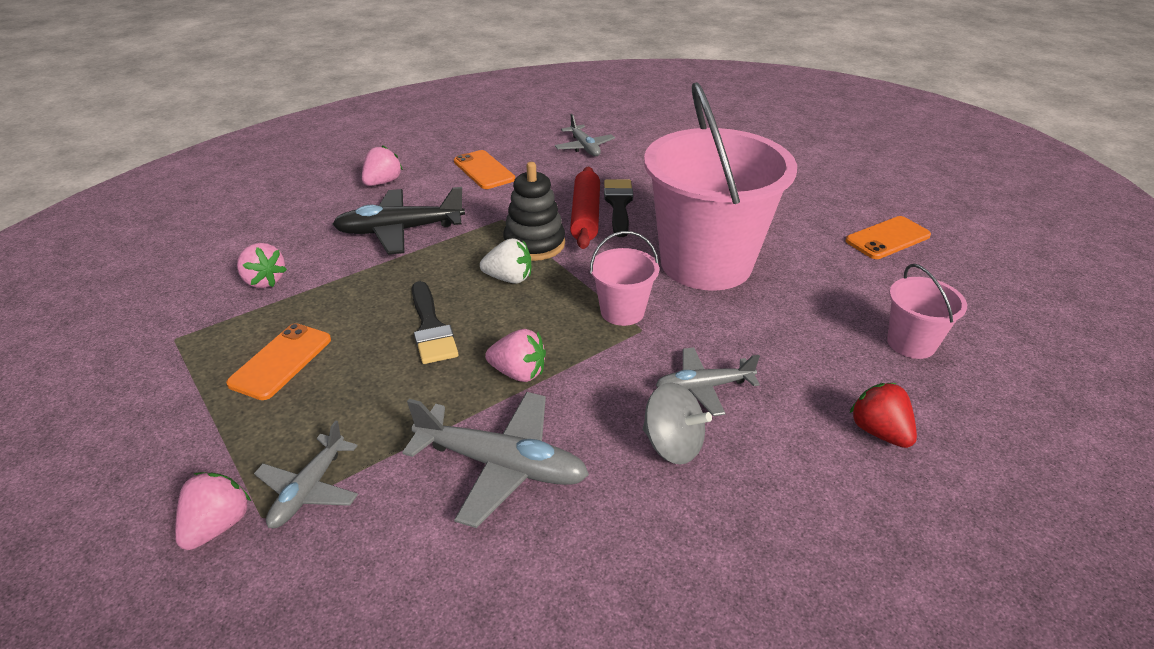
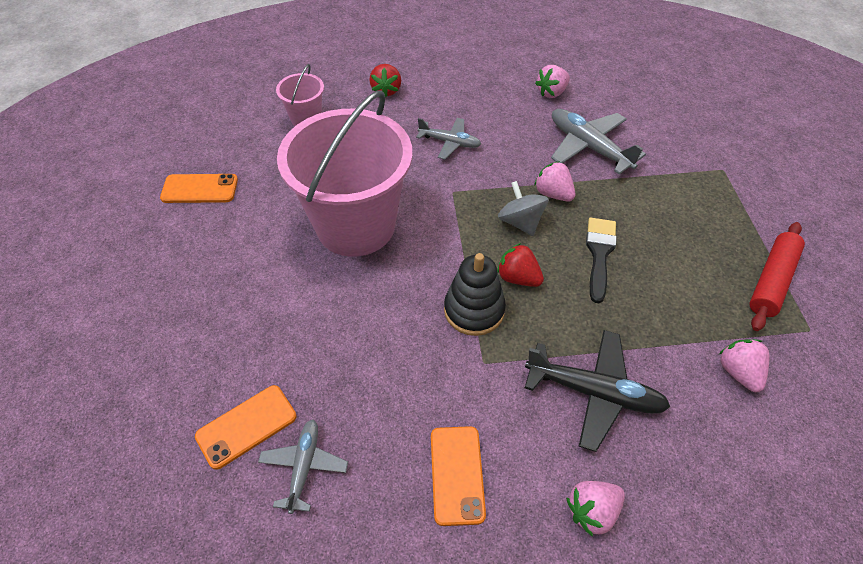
camera: 150 degrees left, 15 degrees up
pink strawberry [175,472,252,550] -> pink strawberry moved to [535,65,570,98]
orange phone [226,323,331,400] -> orange phone moved to [195,385,297,470]
grey plane [254,420,358,528] -> none
white strawberry [480,238,531,284] -> red strawberry [497,243,544,287]
red rolling pin [570,167,600,249] -> red rolling pin moved to [750,222,805,331]
pink bucket [590,231,659,326] -> none
black brush [604,179,633,237] -> none
grey spinning top [643,382,712,465] -> grey spinning top moved to [498,181,548,236]

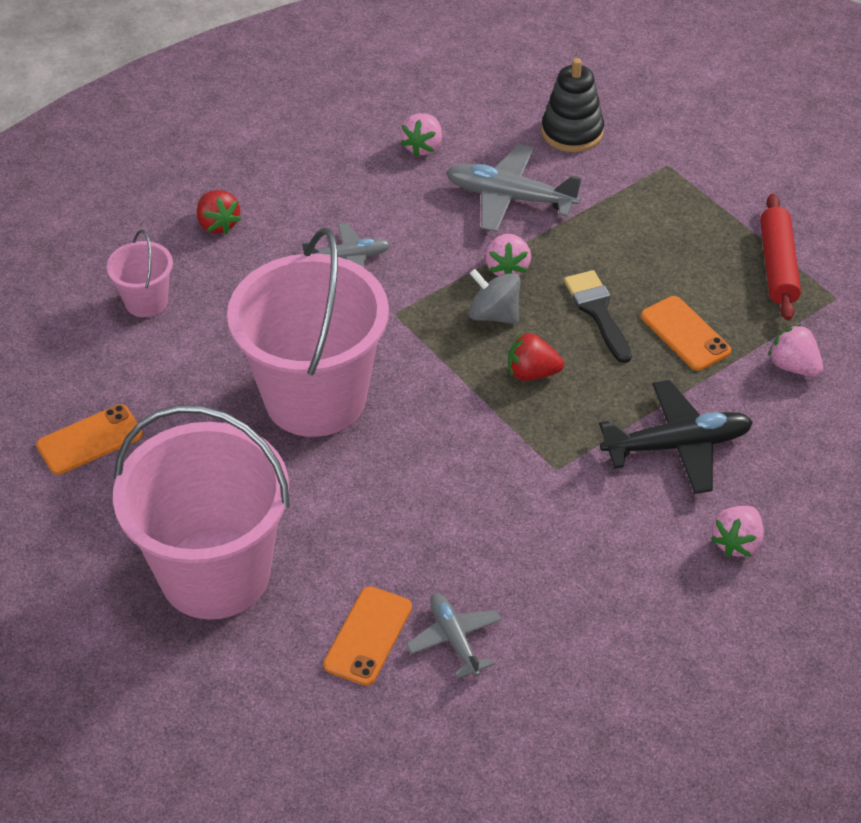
camera: 30 degrees left, 5 degrees down
orange phone [431,426,486,526] -> orange phone moved to [641,296,731,371]
black stacking toy [444,253,506,336] -> black stacking toy moved to [541,58,604,152]
pink strawberry [534,161,575,202] -> pink strawberry turned 105 degrees counterclockwise [485,234,531,276]
none -> pink bucket [113,405,290,620]

